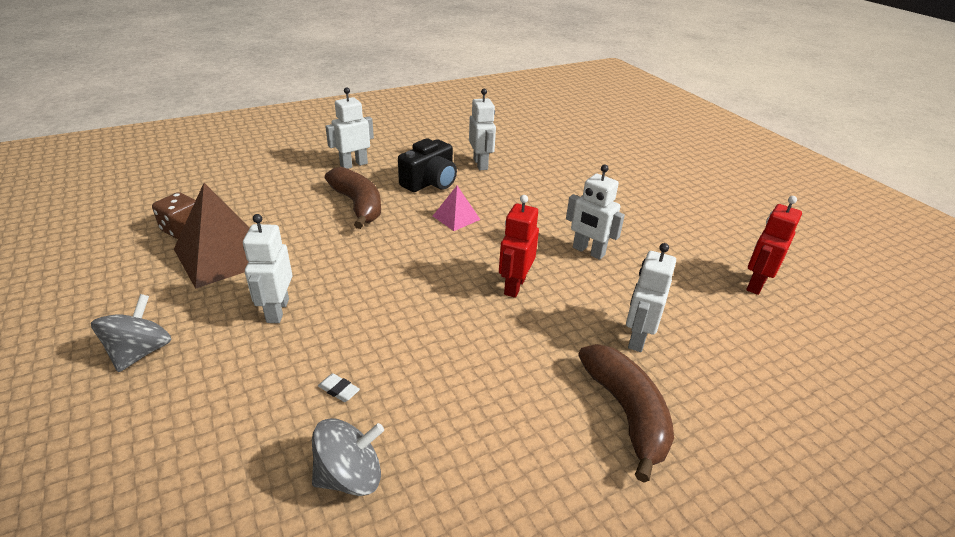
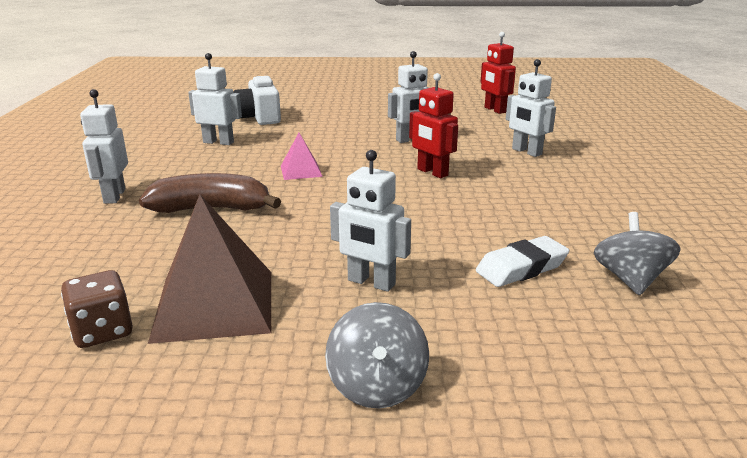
camera: 60 degrees left, 10 degrees down
grey spinning top [91,294,172,372] -> grey spinning top turned 135 degrees counterclockwise [325,302,429,409]
white eraser [318,373,360,402] -> white eraser [476,236,569,287], size x2.05
black camera [398,138,457,192] -> none
brown banana [578,344,674,483] -> none
none -> white camera [234,76,281,125]

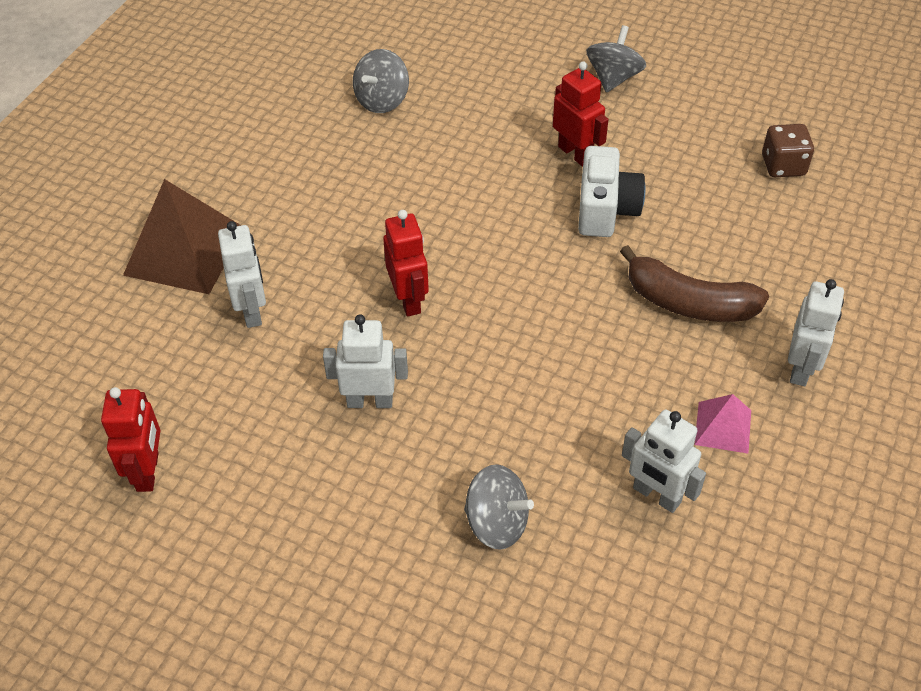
camera: 155 degrees left, 25 degrees up
brown pyramid [148,195,271,344] -> brown pyramid moved to [123,179,241,294]
white camera [234,76,281,125] -> white camera moved to [578,146,645,237]
pink pyramid [281,133,323,180] -> pink pyramid moved to [695,394,751,453]
white robot [330,150,411,292] -> red robot [553,61,608,167]
white eraser [476,236,569,287] -> none
none -> grey spinning top [464,464,534,550]

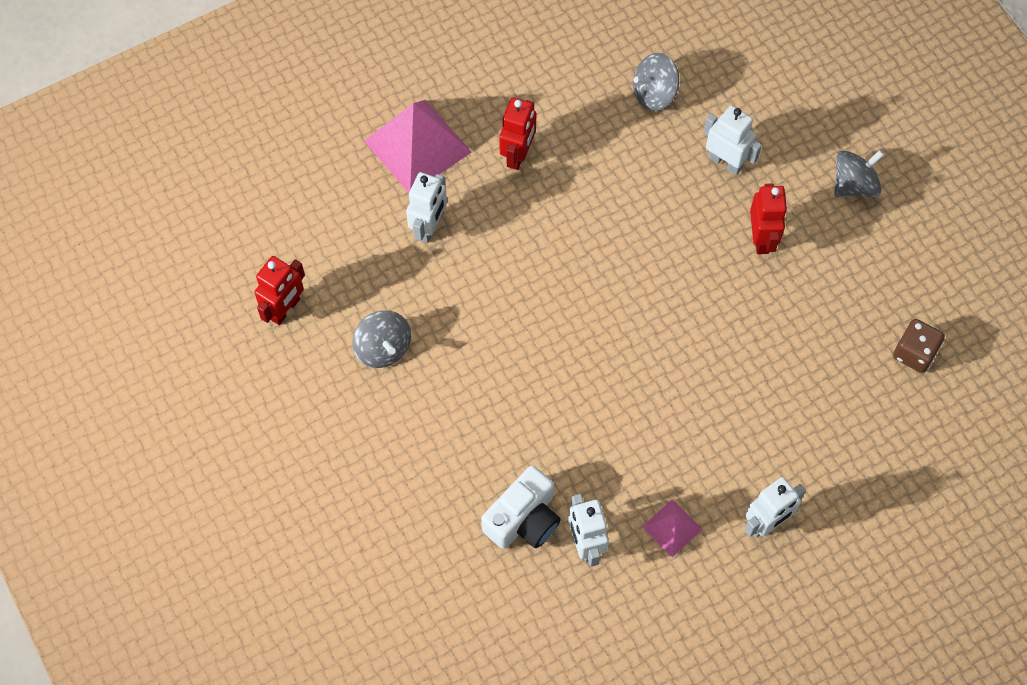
camera: 35 degrees right, 15 degrees up
brown pyramid [123,179,241,294] -> pink pyramid [364,100,472,193]
white robot [323,314,408,408] -> white robot moved to [704,105,762,175]
red robot [383,210,429,317] -> red robot moved to [499,98,536,170]
grey spinning top [464,464,534,550] -> grey spinning top moved to [352,310,411,368]
white camera [578,146,645,237] -> white camera moved to [481,465,561,549]
brown banana [620,245,769,322] -> none

